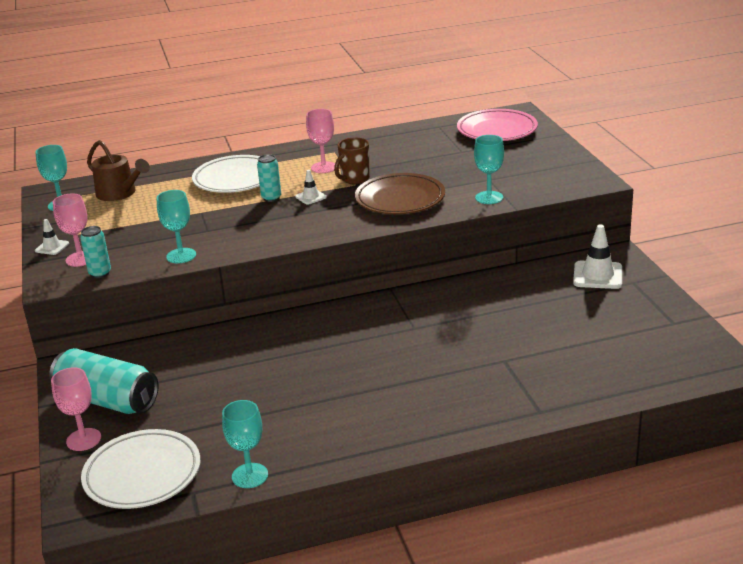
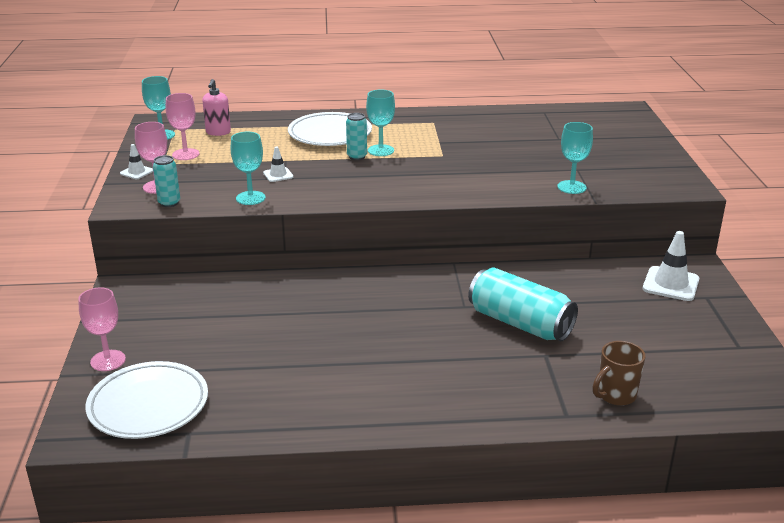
camera: 10 degrees right, 0 degrees up
turquoise can [49,348,158,414] -> turquoise can moved to [468,268,578,342]
brown watering can [87,140,150,201] -> pink soap dispenser [202,79,231,136]
turquoise goblet [222,400,268,488] -> turquoise goblet moved to [366,89,395,156]
white traffic cone [295,170,327,205] -> white traffic cone moved to [263,147,294,182]
pink goblet [306,109,335,173] -> pink goblet moved to [166,93,199,160]
brown mug [334,138,370,184] -> brown mug moved to [593,341,646,406]
brown plate [355,173,445,214] -> none
pink plate [457,109,538,141] -> none

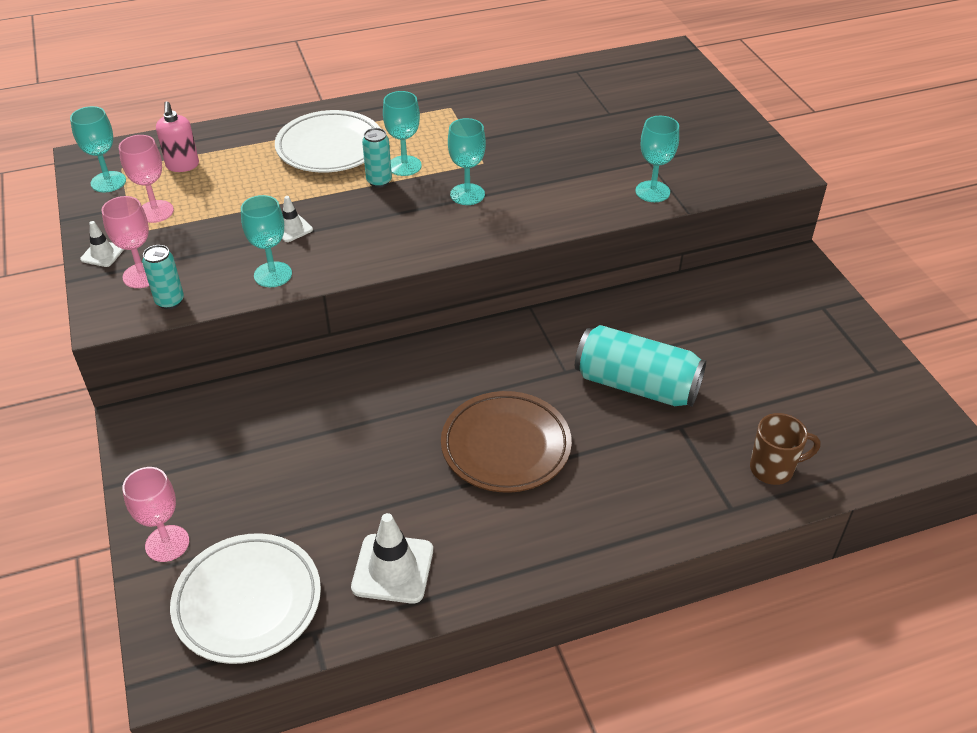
camera: 15 degrees left, 15 degrees up
brown mug [593,341,646,406] -> brown mug turned 135 degrees counterclockwise [750,413,821,485]
white traffic cone [643,231,699,301] -> white traffic cone moved to [351,513,433,604]
none -> brown plate [441,391,572,493]
none -> turquoise goblet [448,118,486,205]

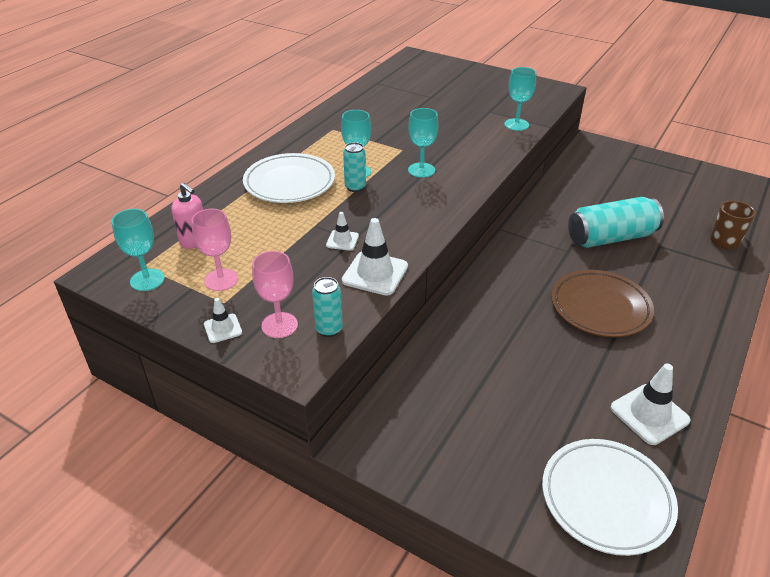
camera: 40 degrees left, 5 degrees down
pink goblet [122,467,189,562] -> none
turquoise goblet [241,195,292,287] -> white traffic cone [342,218,408,296]

